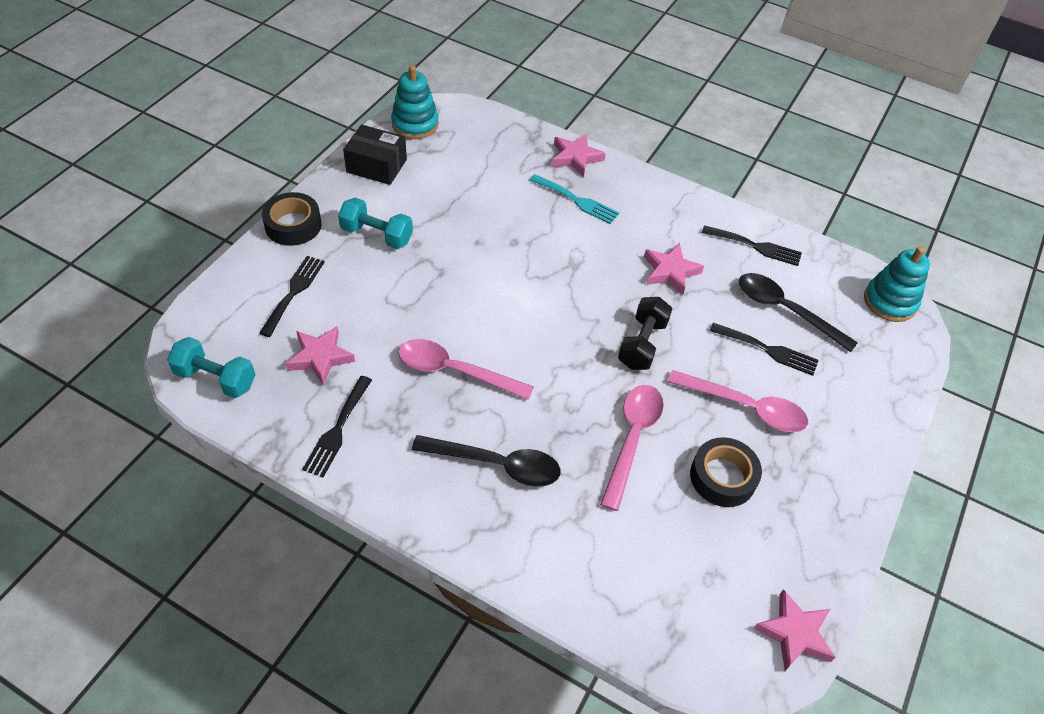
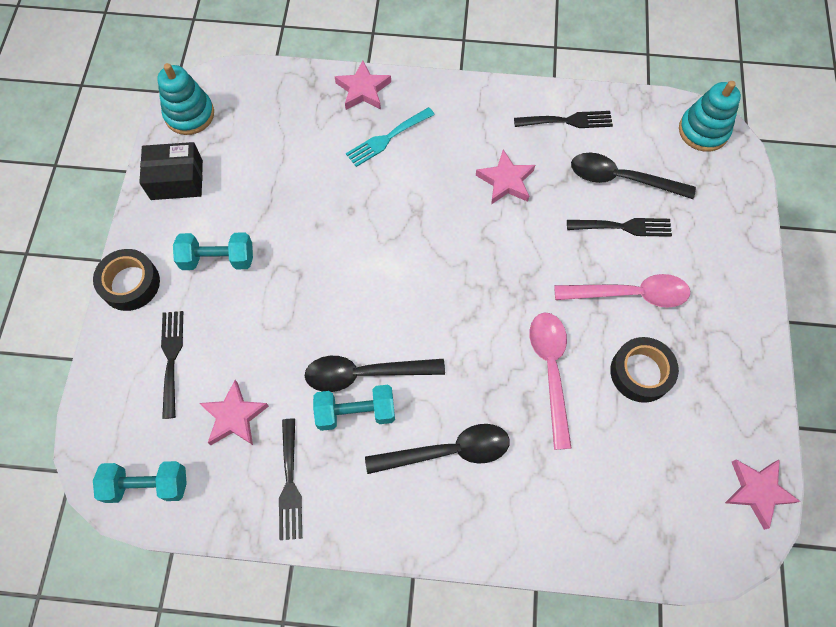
camera: 20 degrees left, 15 degrees up
pink spoon [398,339,534,400] -> black spoon [305,356,445,392]
turquoise fork [530,174,619,224] -> turquoise fork turned 135 degrees clockwise [346,107,435,167]
black dumbbell [618,297,672,370] -> none
none -> turquoise dumbbell [313,385,395,431]

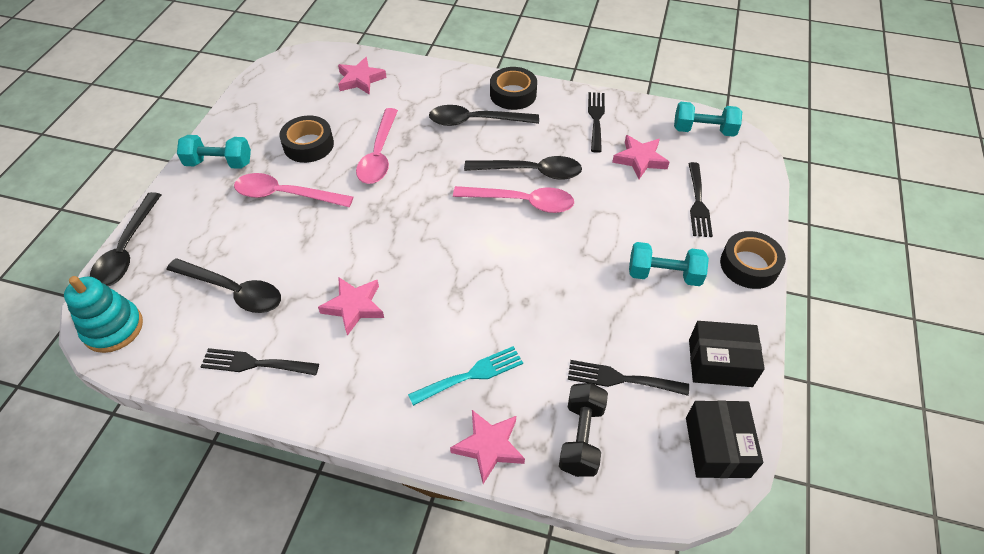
camera: 170 degrees left, 15 degrees down
turquoise stacking toy [157,63,214,135] -> black box [686,401,763,478]
turquoise dumbbell [313,385,395,431] -> turquoise dumbbell moved to [177,135,251,169]
black fork [567,218,672,237] -> black fork moved to [568,360,689,396]
pink star [725,460,801,530] -> pink star moved to [338,57,387,95]
none -> black spoon [90,192,161,286]
none -> pink spoon [453,186,574,213]
none -> black tape [490,67,537,110]
none -> black dumbbell [559,383,608,477]

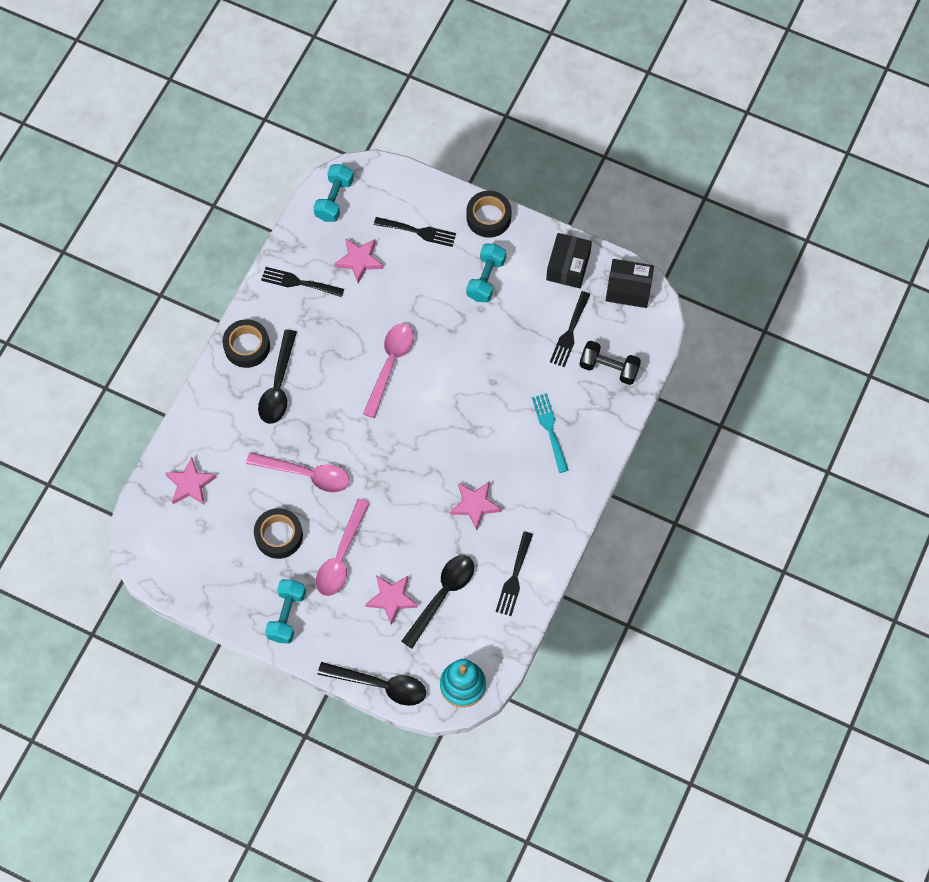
camera: 80 degrees left, 15 degrees up
pink star [450,410,525,484] -> pink star moved to [365,575,418,625]
black spoon [464,156,582,180] -> none

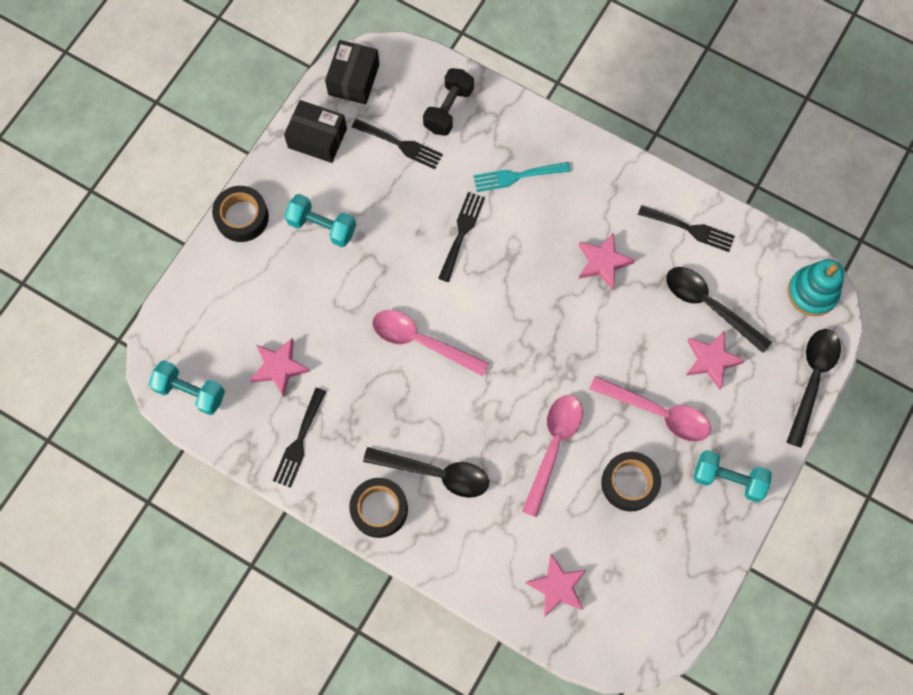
camera: 85 degrees left, 5 degrees up
black fork [374,217,456,247] -> black fork moved to [438,192,485,282]

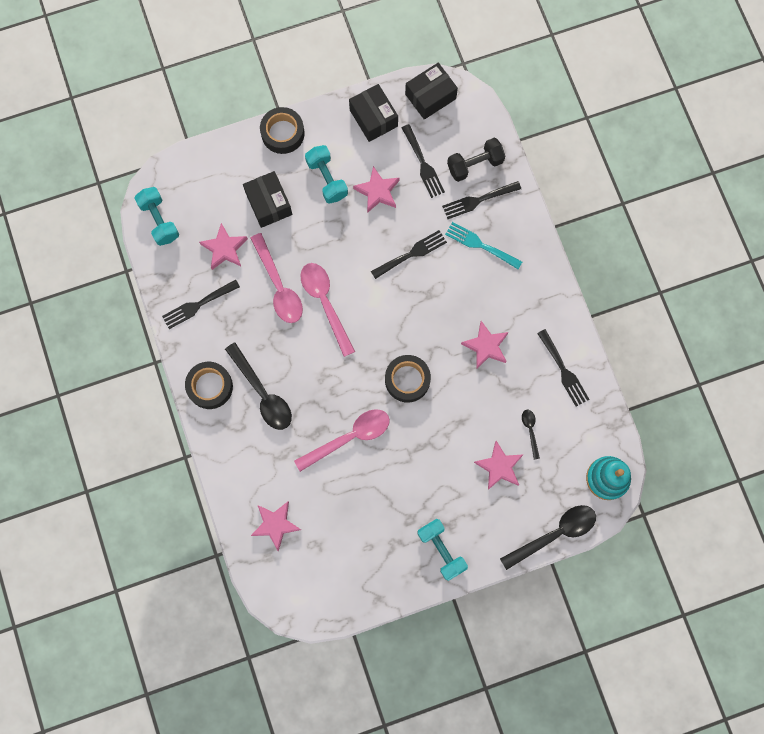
camera: 40 degrees right, 5 degrees up
pink spoon [589,376,711,442] -> pink spoon moved to [250,233,303,323]
black tape [601,452,661,512] -> black tape moved to [385,355,431,403]
black spoon [666,267,772,353] -> black spoon [522,410,540,460], size x0.49
none -> black box [243,171,292,228]
none -> pink star [353,166,400,213]
none -> black fork [442,181,521,219]

